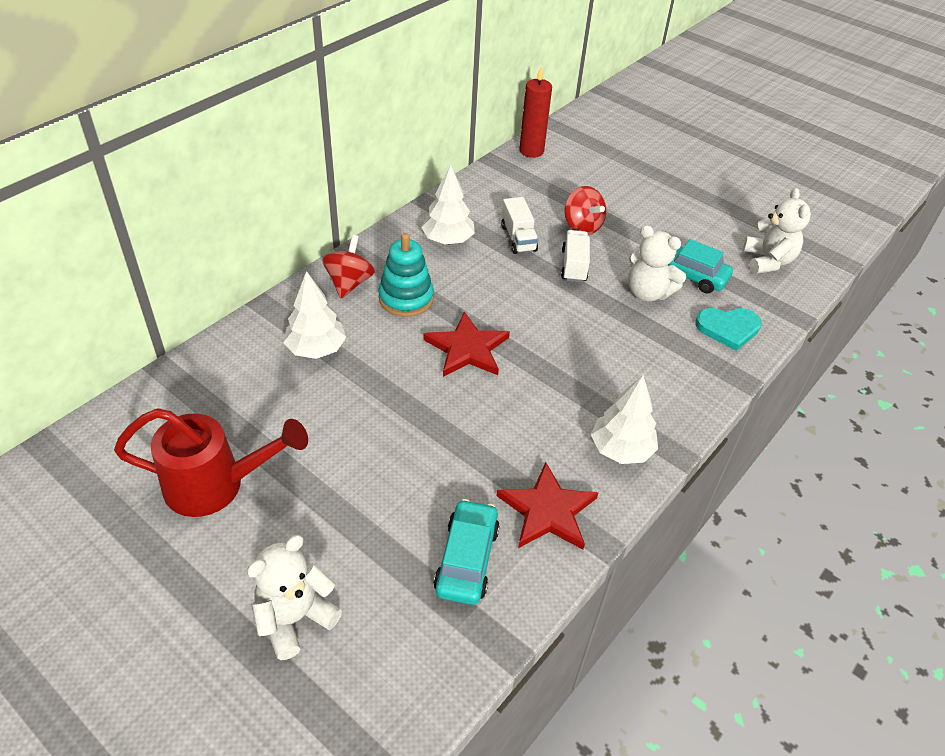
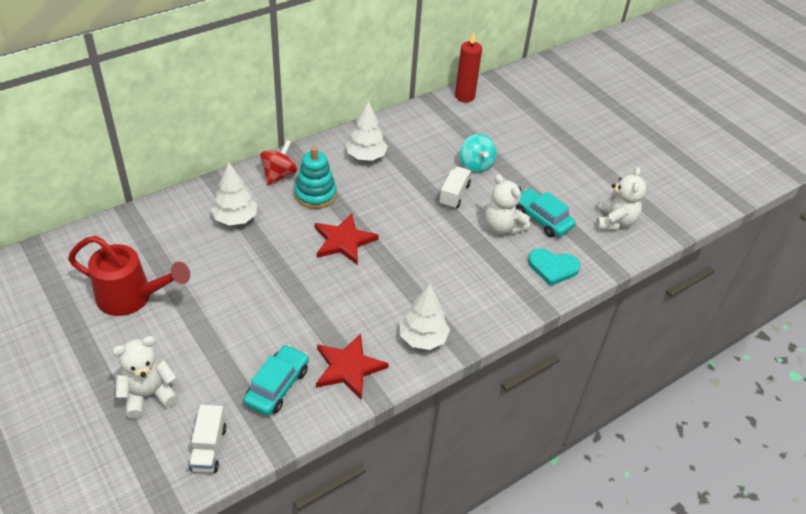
camera: 15 degrees right, 0 degrees up
white truck [501,197,538,254] -> white truck moved to [189,405,227,473]
red spinning top [564,186,606,235] -> turquoise spinning top [460,134,497,173]

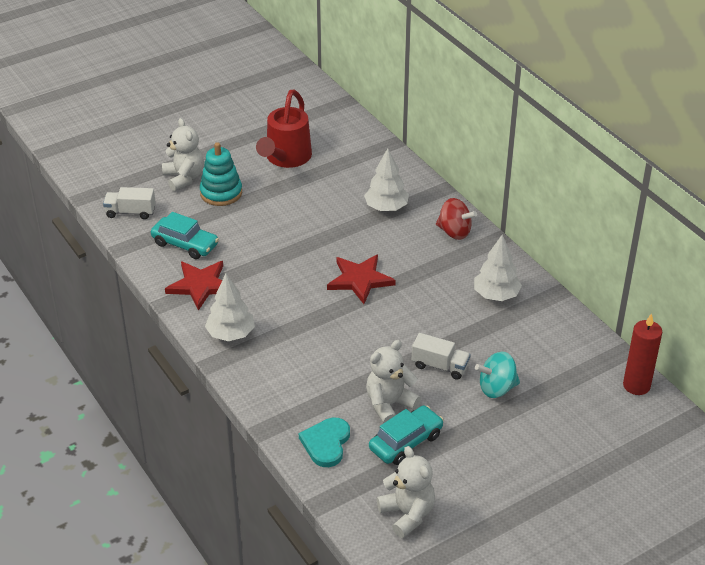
camera: 95 degrees right, 5 degrees down
turquoise stacking toy [294,147,337,209] -> turquoise stacking toy moved to [200,142,242,206]
white teddy bear [596,167,646,230] -> white teddy bear turned 135 degrees counterclockwise [377,446,435,538]

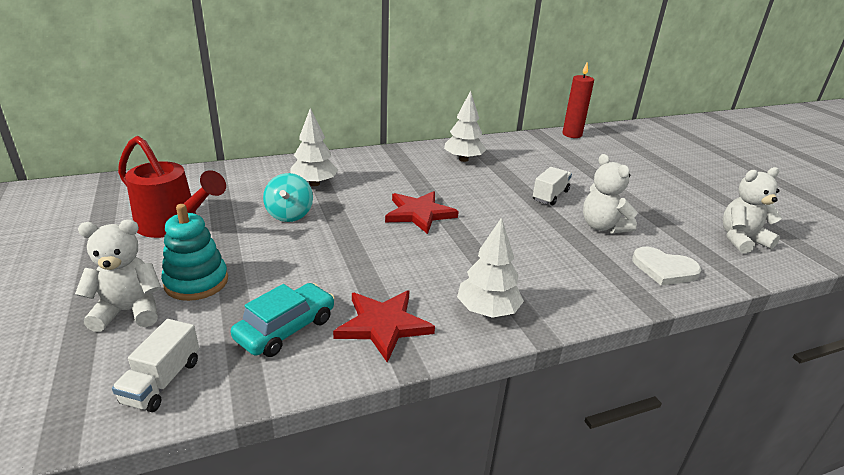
camera: 80 degrees left, 10 degrees down
turquoise heart [299,417,350,467] -> white heart [632,247,701,285]
turquoise car [369,405,444,465] -> none
red spinning top [436,198,477,240] -> none
turquoise spinning top [475,352,520,398] -> turquoise spinning top moved to [263,173,313,222]

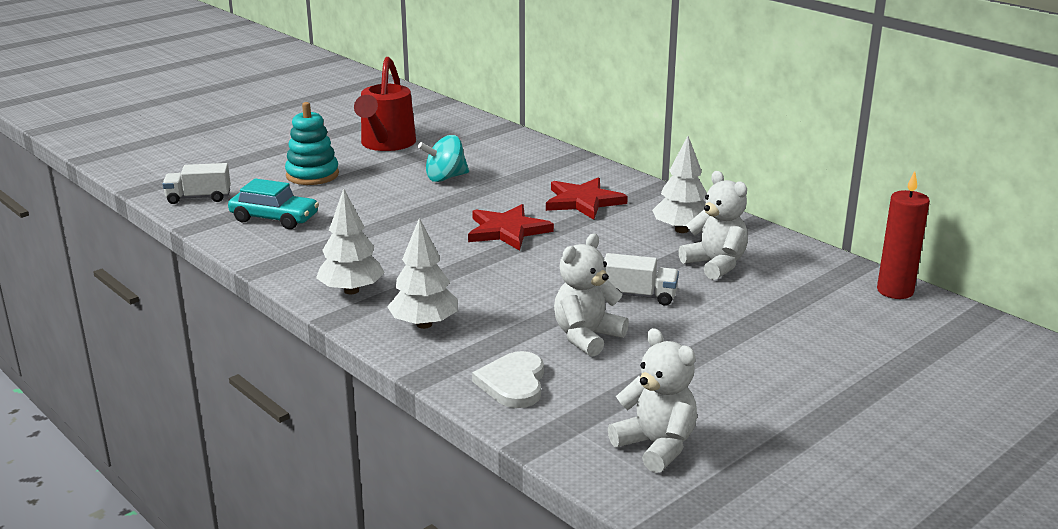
camera: 70 degrees right, 5 degrees down
white teddy bear [75,219,161,332] -> white teddy bear moved to [679,171,748,280]
white tree [290,108,338,186] -> white tree moved to [387,218,458,329]
red star [333,290,435,363] -> red star moved to [546,177,628,220]

